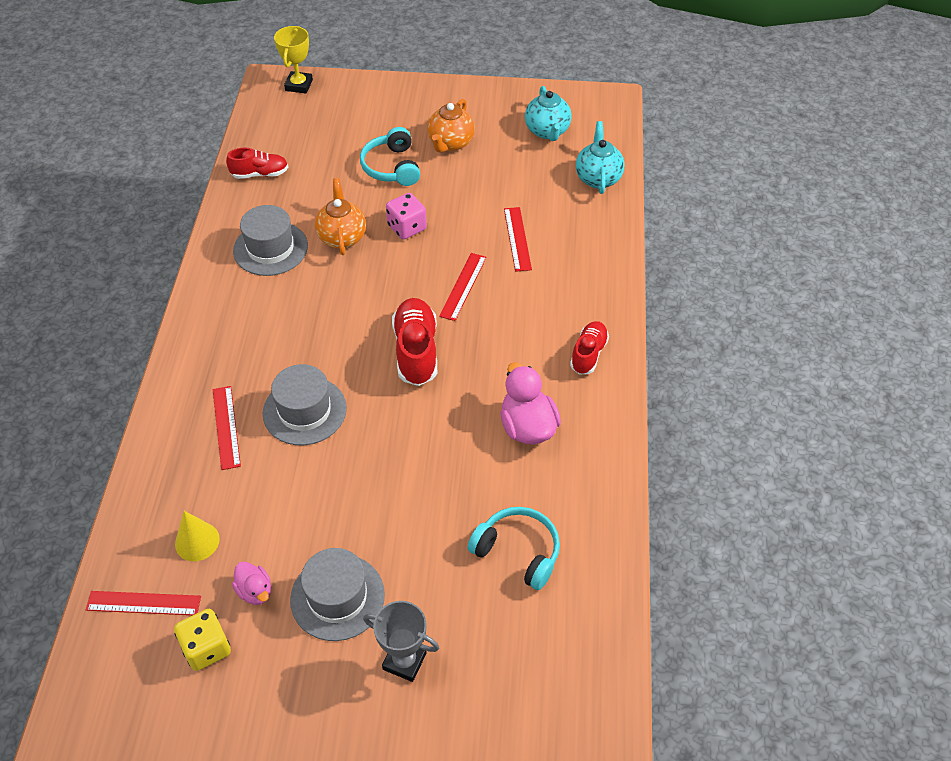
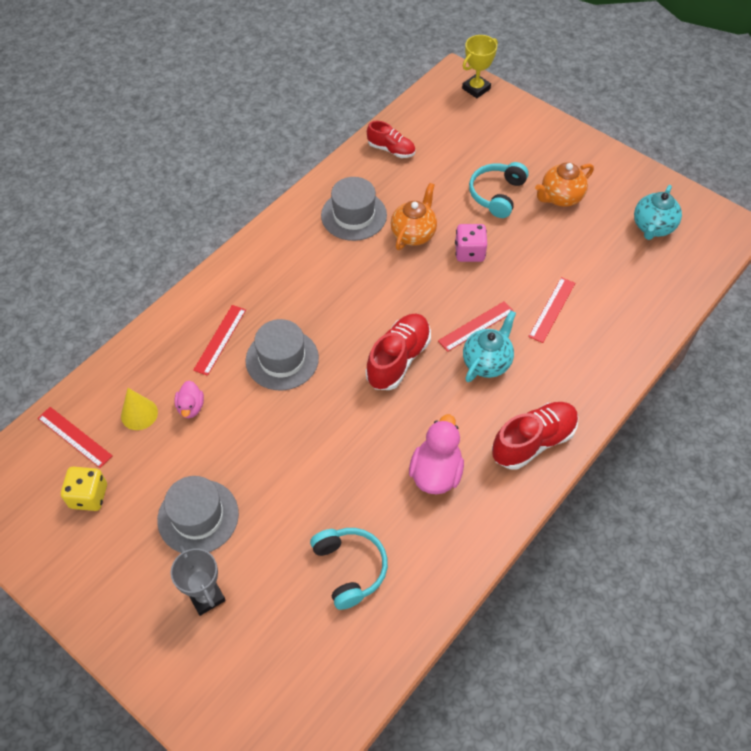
camera: 35 degrees right, 5 degrees up
pink duck [232,562,271,605] -> pink duck moved to [175,381,204,418]
red shoe [570,321,609,375] -> red shoe [492,402,579,470], size x1.57
turquoise teapot [576,121,625,194] -> turquoise teapot moved to [463,310,516,382]

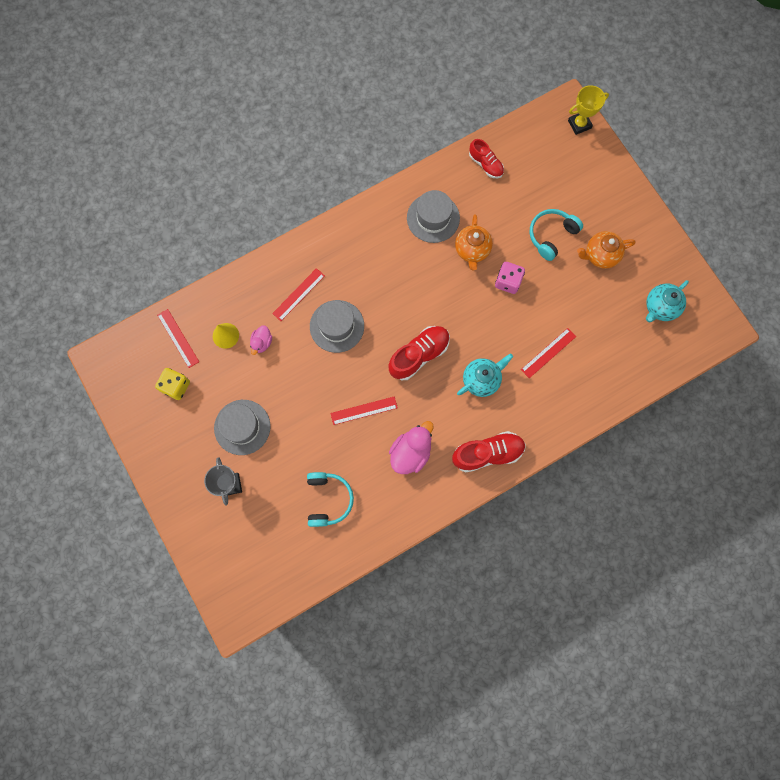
camera: 20 degrees right, 20 degrees up
orange teapot [391,183,437,250] -> orange teapot turned 135 degrees clockwise [455,214,493,270]
red ruler [438,301,513,352] -> red ruler moved to [330,396,398,425]

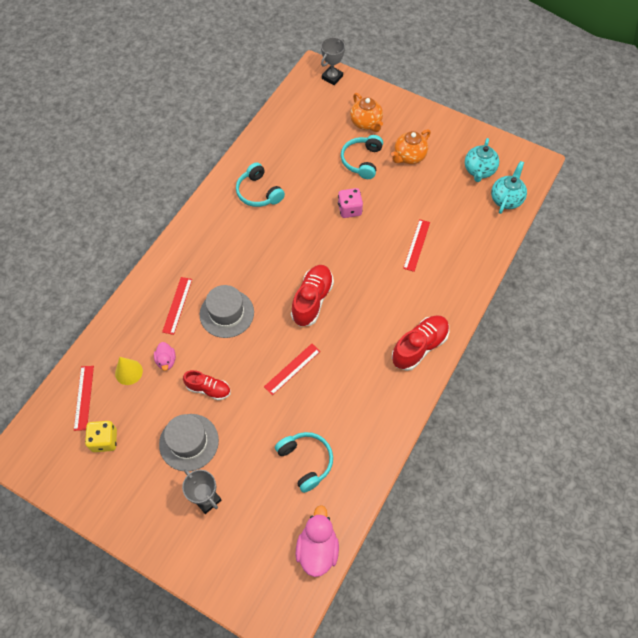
camera: 30 degrees left, 15 degrees down
red ruler [157,309,199,368] -> red ruler turned 60 degrees clockwise [74,366,94,431]
pink duck [389,421,433,474] -> pink duck moved to [296,505,339,577]
grey hat [407,190,460,243] -> turquoise headphones [236,162,285,207]
orange teapot [455,214,493,270] -> orange teapot moved to [350,93,383,132]
turquoise teapot [457,354,513,397] -> turquoise teapot moved to [491,161,527,214]
red shoe [469,139,504,178] -> red shoe moved to [183,370,231,400]
yellow trophy [568,85,609,135] -> grey trophy [321,37,345,85]

